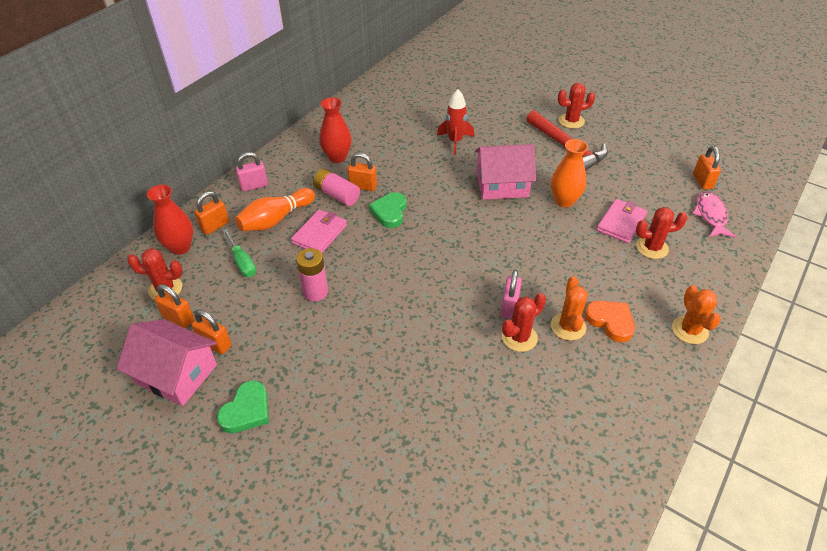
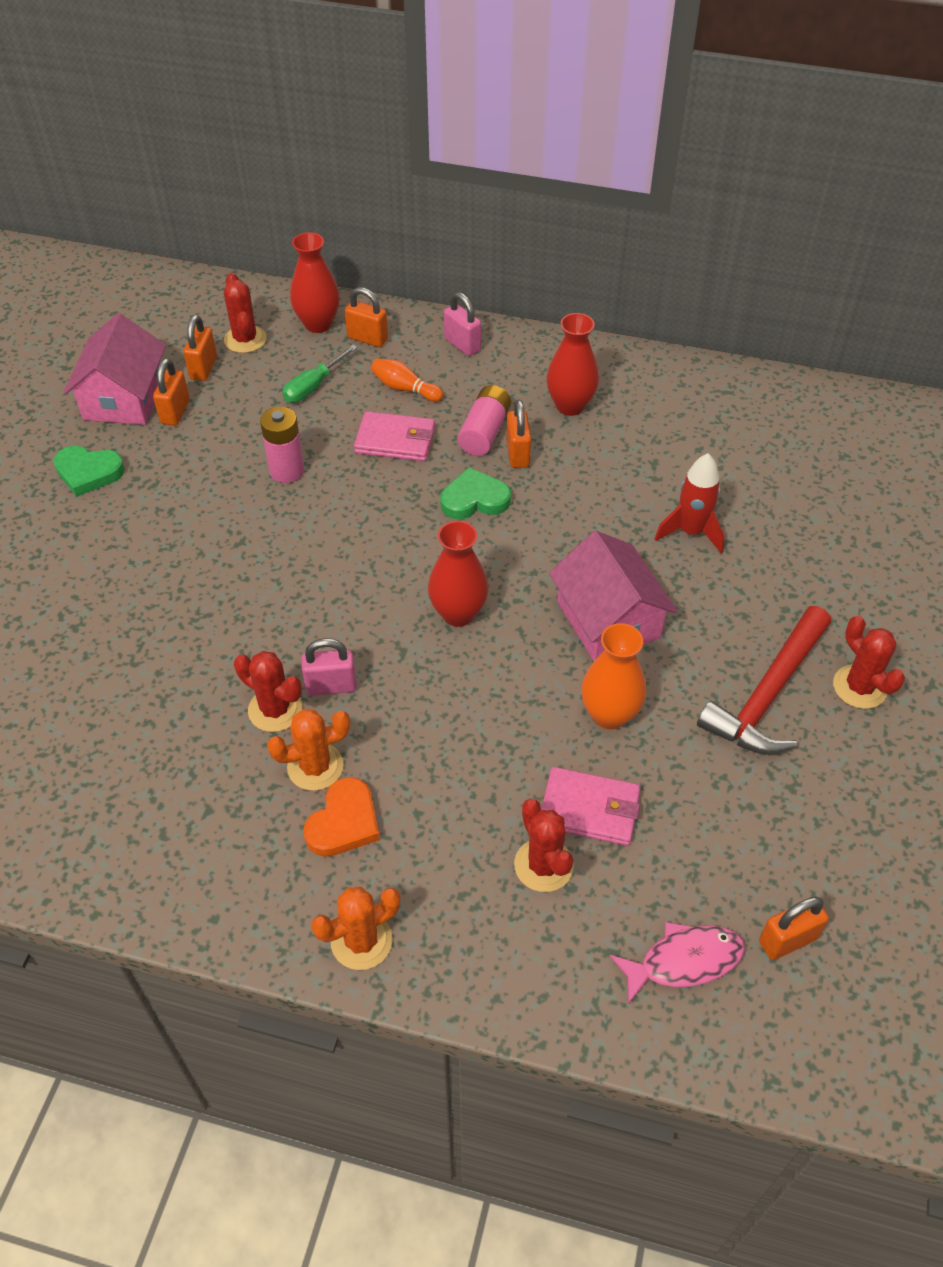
camera: 70 degrees right, 5 degrees up
orange bowling pin [235,188,315,231] -> orange bowling pin [371,358,443,402], size x0.62
none -> red vase [428,521,489,627]

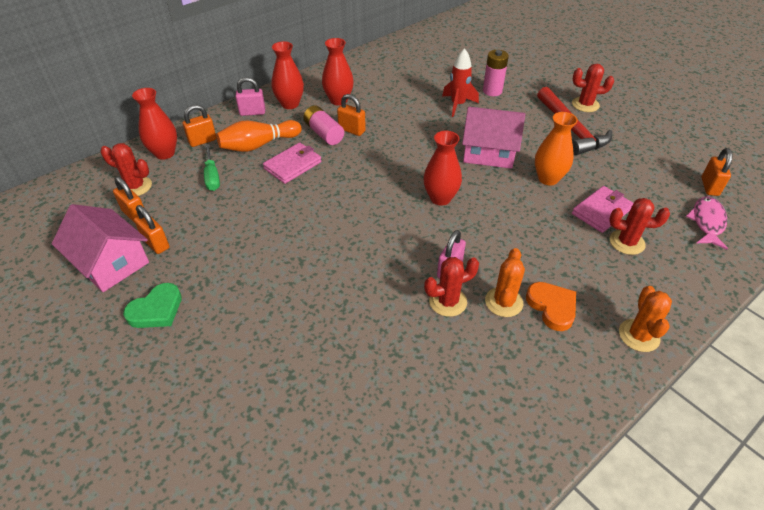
camera: 55 degrees left, 5 degrees down
pink battery [260,407,304,483] -> pink battery moved to [483,50,509,96]
orange bowling pin [371,358,443,402] -> orange bowling pin [216,120,302,152], size x1.62
green heart [440,467,511,519] -> none
none -> red vase [271,41,304,109]

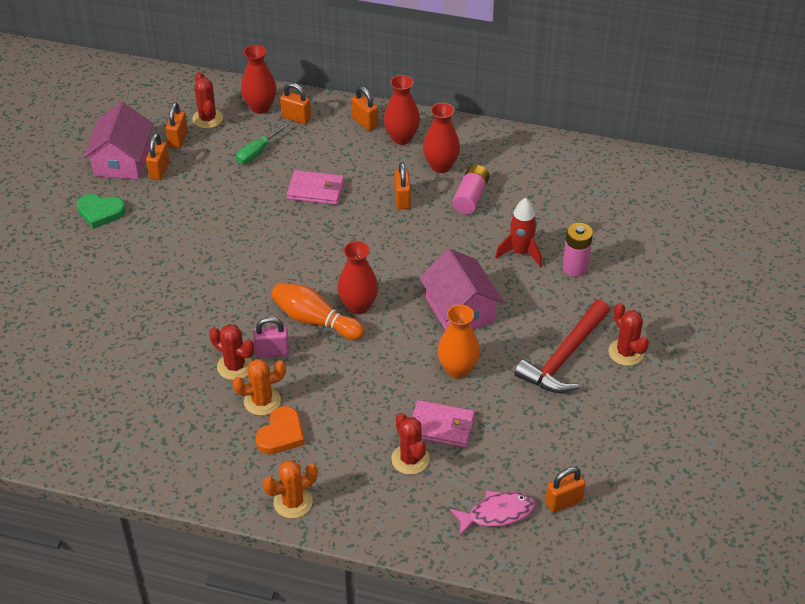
camera: 55 degrees right, 0 degrees up
orange bowling pin [216,120,302,152] -> orange bowling pin moved to [271,282,365,340]
pink padlock [235,77,265,116] -> orange padlock [351,86,378,131]
pink battery [303,105,344,145] -> pink battery moved to [452,165,490,214]

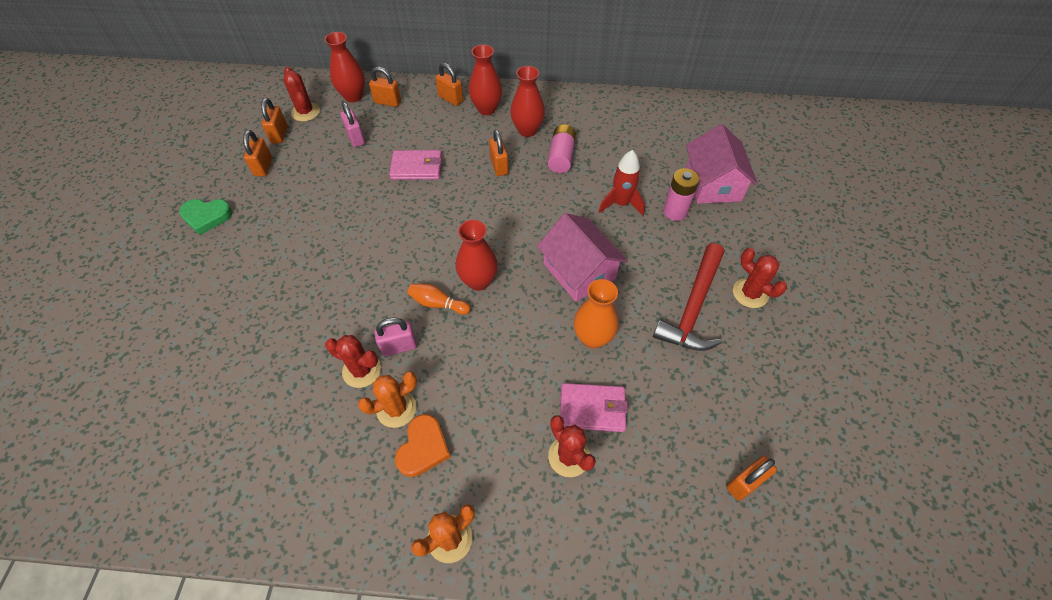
camera: 10 degrees left, 10 degrees up
pink house [83,102,153,180] -> pink house moved to [686,124,758,204]
green screwdriver [236,123,289,164] -> pink padlock [340,102,365,147]
orange bowling pin [271,282,365,340] -> orange bowling pin [408,284,471,315], size x0.62
pink fish [450,490,535,536] -> none

